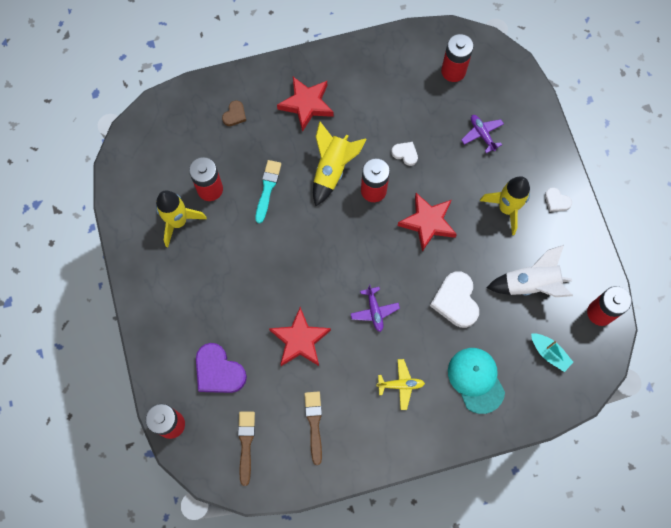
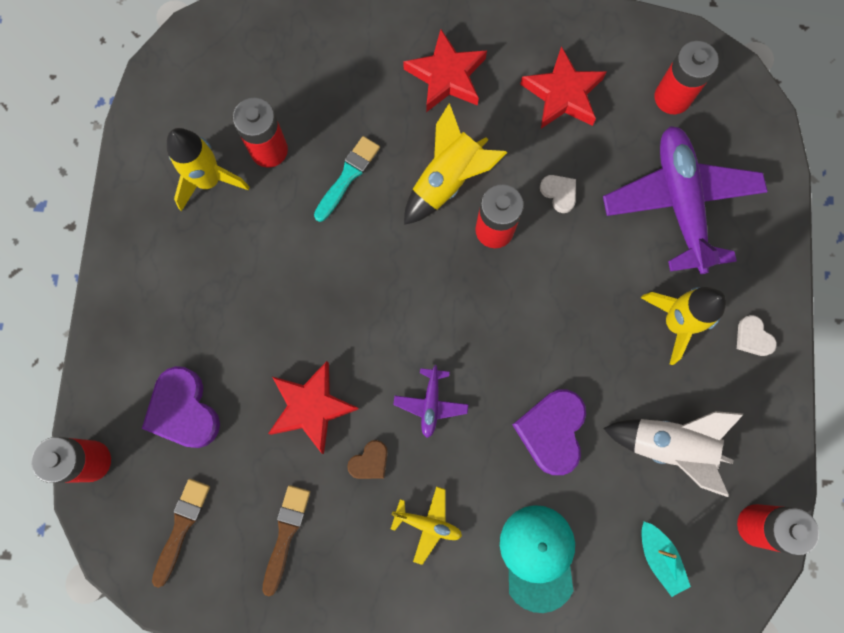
camera: 20 degrees right, 5 degrees up
brown heart [222,100,246,126] -> brown heart moved to [347,440,388,479]
red star [397,193,457,252] -> red star moved to [520,46,606,129]
white heart [430,271,479,328] -> purple heart [512,389,586,475]
purple plane [461,115,504,153] -> purple plane [603,126,768,274], size x2.28

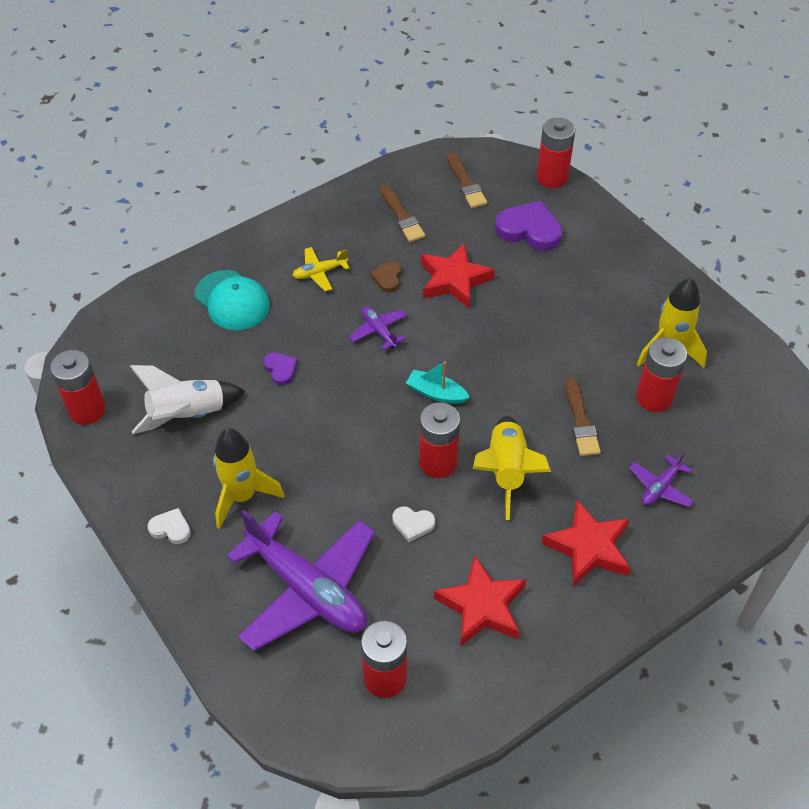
camera: 140 degrees right, 25 degrees down
turquoise brush [314,136,380,222] -> brown brush [565,377,601,456]
purple heart [512,389,586,475] -> purple heart [263,352,298,385], size x0.53
turquoise boat [641,521,691,597] -> turquoise boat moved to [406,361,470,404]
none -> purple plane [629,451,694,507]

